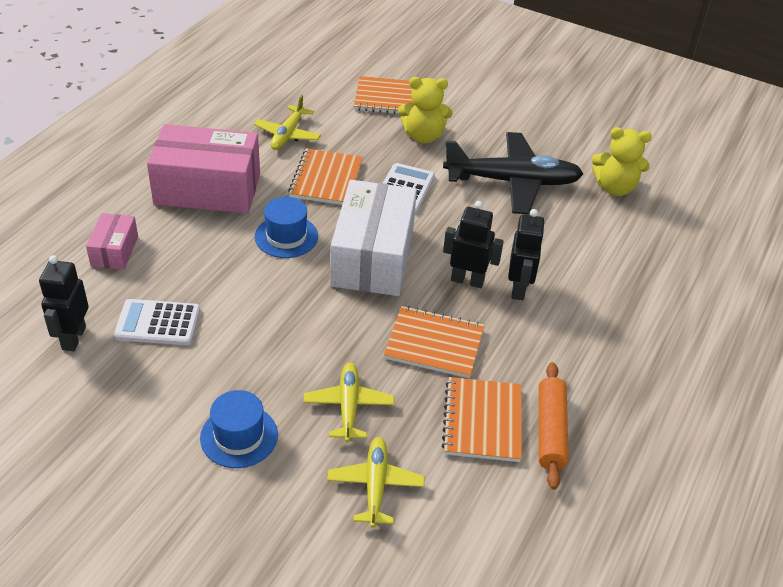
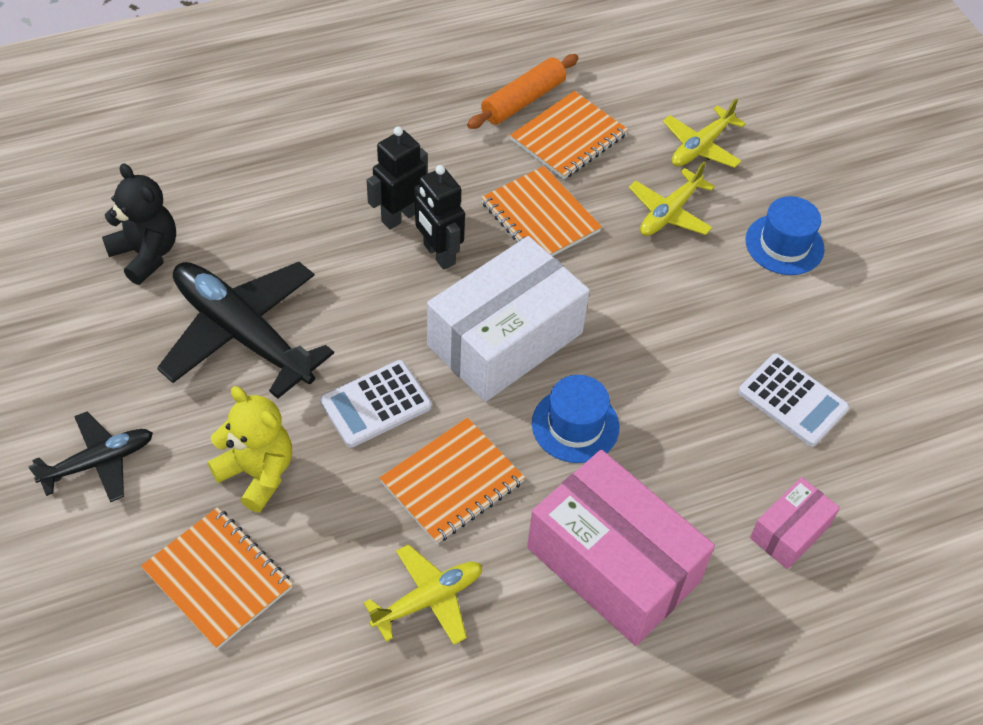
camera: 140 degrees left, 10 degrees up
black robot [39,255,89,351] -> none
yellow teddy bear [592,127,652,196] -> black teddy bear [102,163,176,285]
none -> black plane [28,411,153,502]

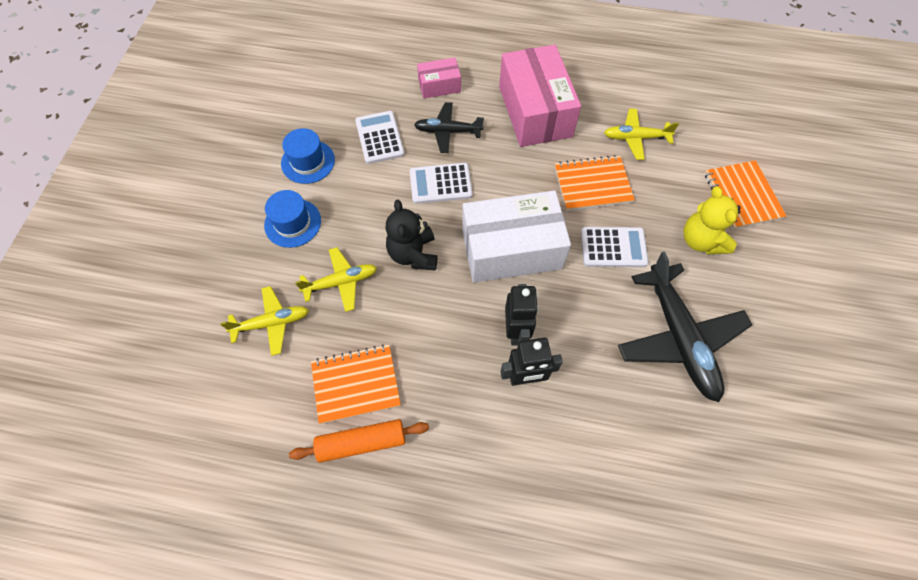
camera: 145 degrees left, 10 degrees up
black plane [28,411,153,502] -> black plane moved to [414,102,484,153]
black teddy bear [102,163,176,285] -> black teddy bear moved to [386,200,437,271]
orange notebook [481,166,602,256] -> none
blue hat [532,375,619,463] -> blue hat moved to [281,128,335,184]
none -> white calculator [410,163,473,204]

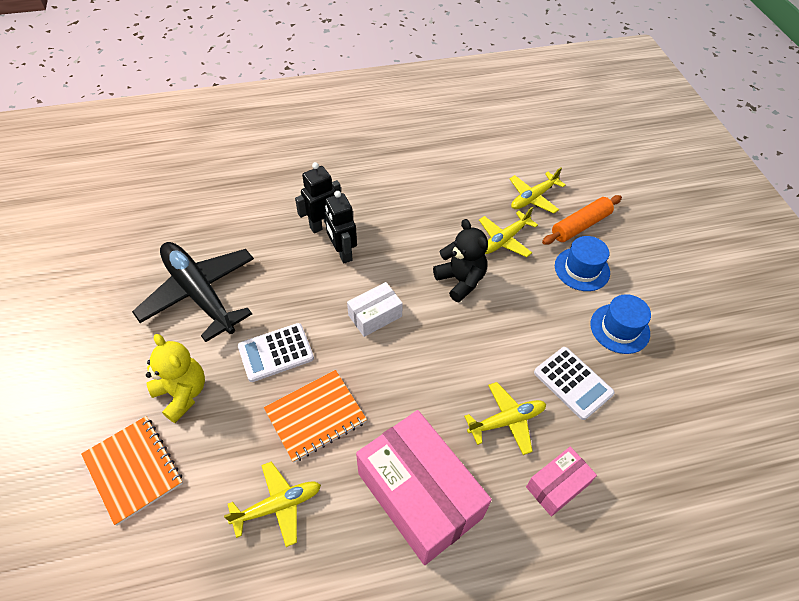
camera: 155 degrees right, 10 degrees down
orange rolling pin [289,419,429,463] -> orange rolling pin moved to [542,195,622,245]
orange notebook [311,344,401,424] -> none
white calculator [410,163,473,204] -> none
black plane [414,102,484,153] -> yellow plane [464,382,546,455]
white box [462,190,571,283] -> white box [347,282,403,337], size x0.49

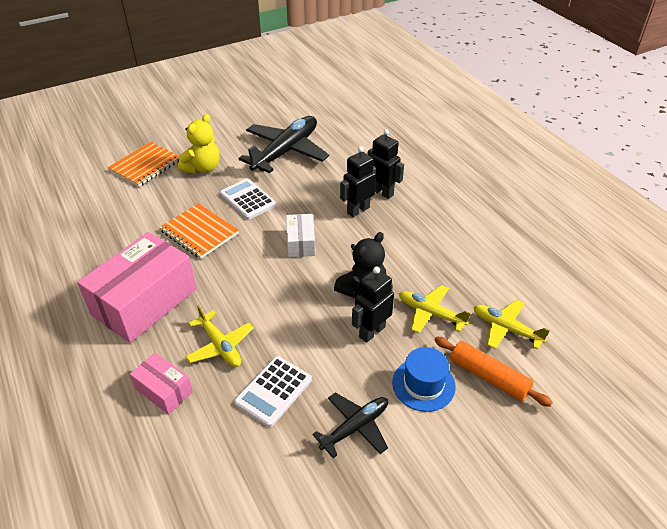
camera: 75 degrees right, 10 degrees down
yellow plane [224,461,321,547] -> none
white box [347,282,403,337] -> white box turned 45 degrees clockwise [286,214,315,257]
blue hat [590,294,651,354] -> black plane [312,393,388,458]
none -> black robot [352,266,394,343]

